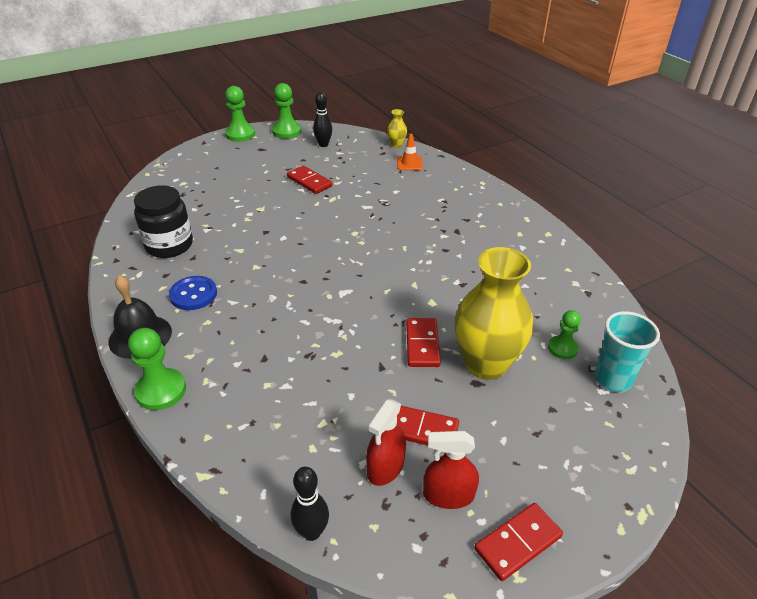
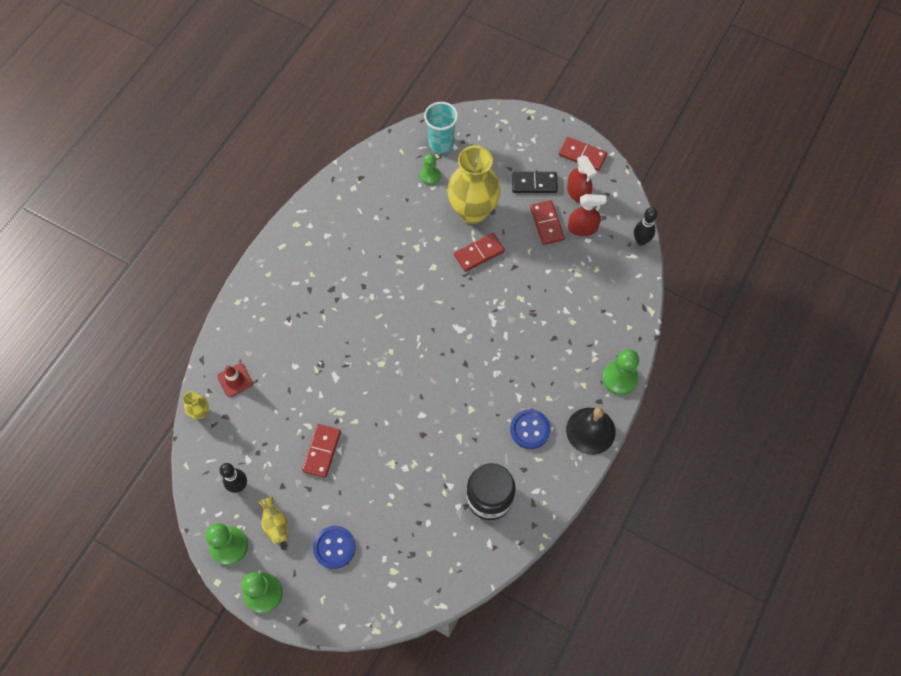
camera: 120 degrees left, 25 degrees up
orange traffic cone [397,134,423,170] -> red traffic cone [217,363,253,397]
none -> yellow vase [258,497,288,544]
none -> blue button [313,526,356,569]
none -> black domino [512,172,558,193]

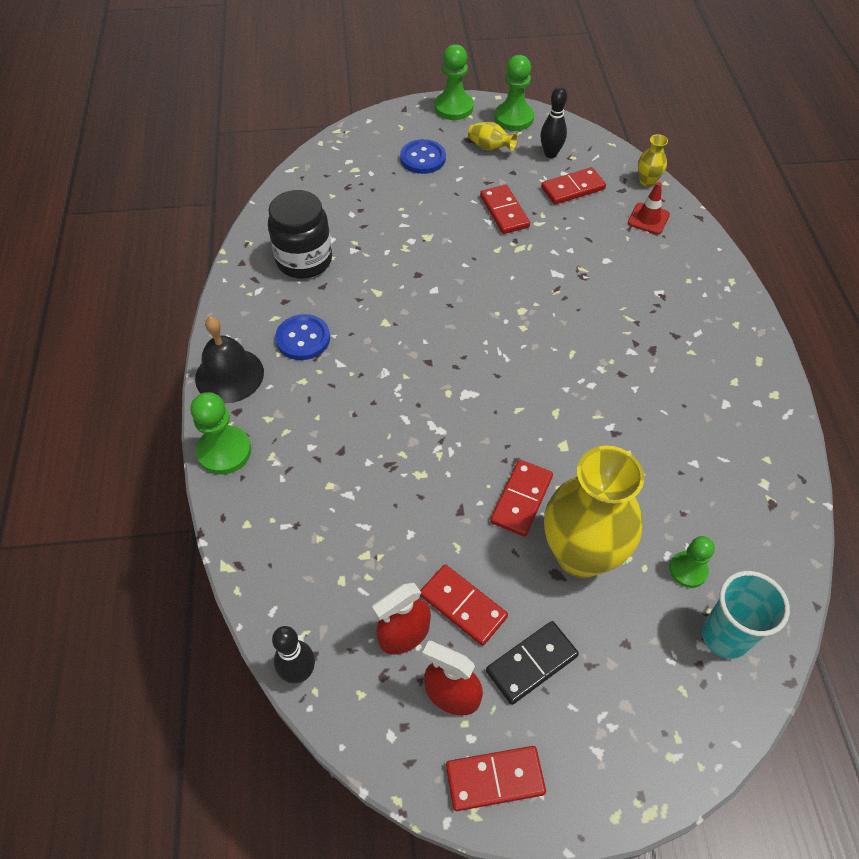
camera: 145 degrees right, 10 degrees down
none -> red domino [541,167,606,205]

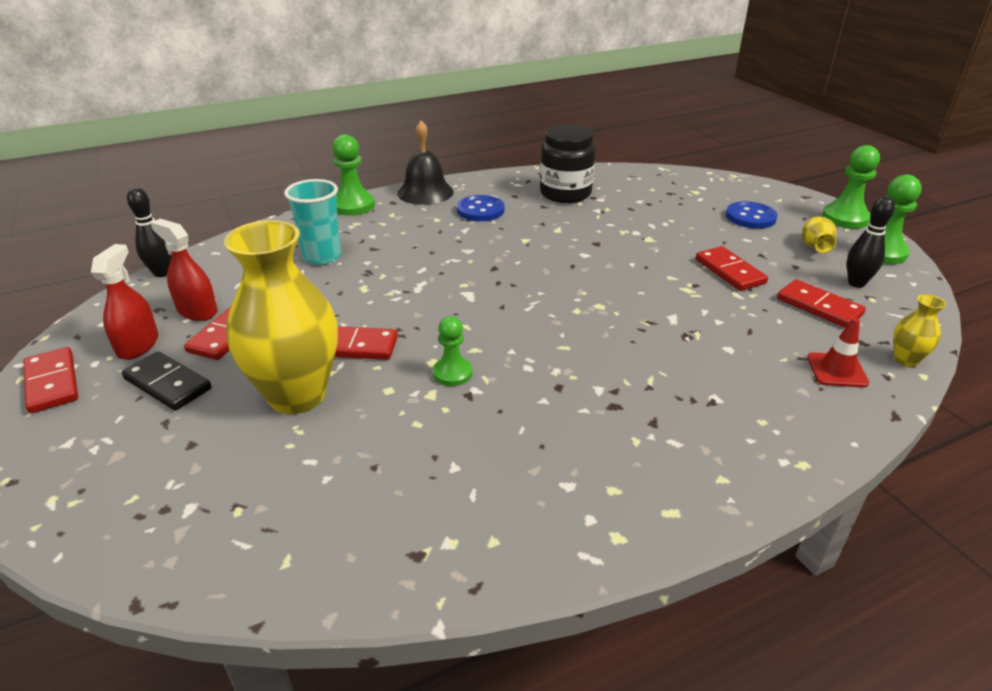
camera: 70 degrees right, 20 degrees down
red domino [480,185,530,234] -> red domino turned 75 degrees counterclockwise [696,246,768,291]
green pawn [669,536,715,588] -> green pawn moved to [433,316,472,386]
turquoise cup [702,571,790,659] -> turquoise cup moved to [284,179,341,265]

